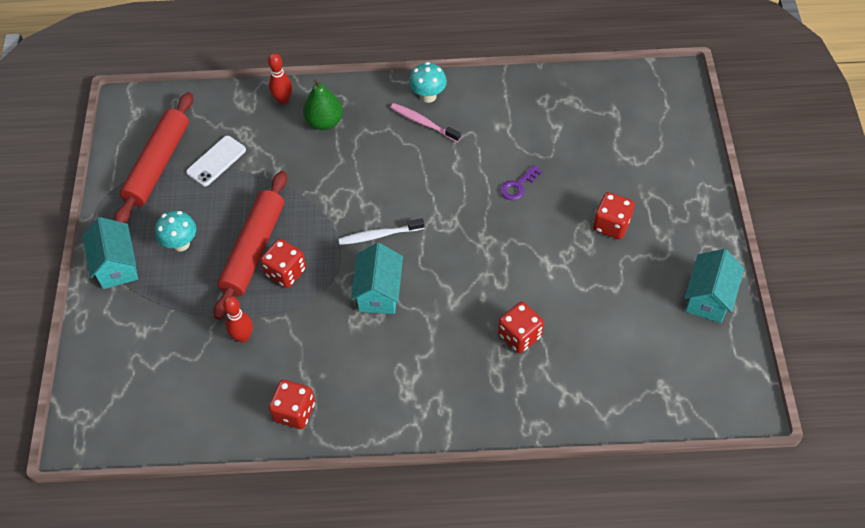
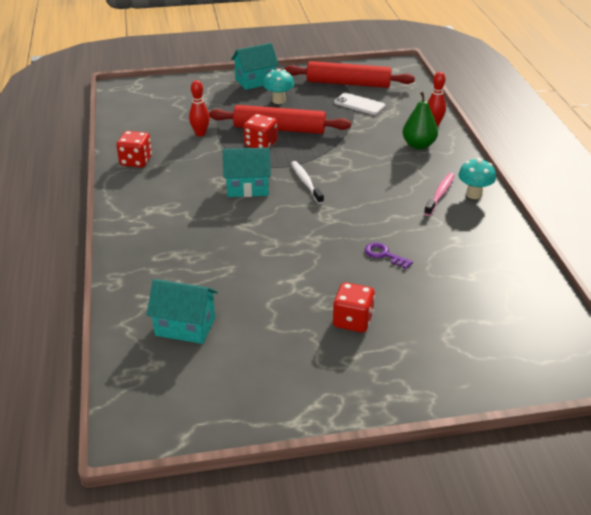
camera: 80 degrees right, 20 degrees down
red dice [498,302,544,353] -> none
turquoise house [685,249,744,323] -> turquoise house moved to [147,279,218,344]

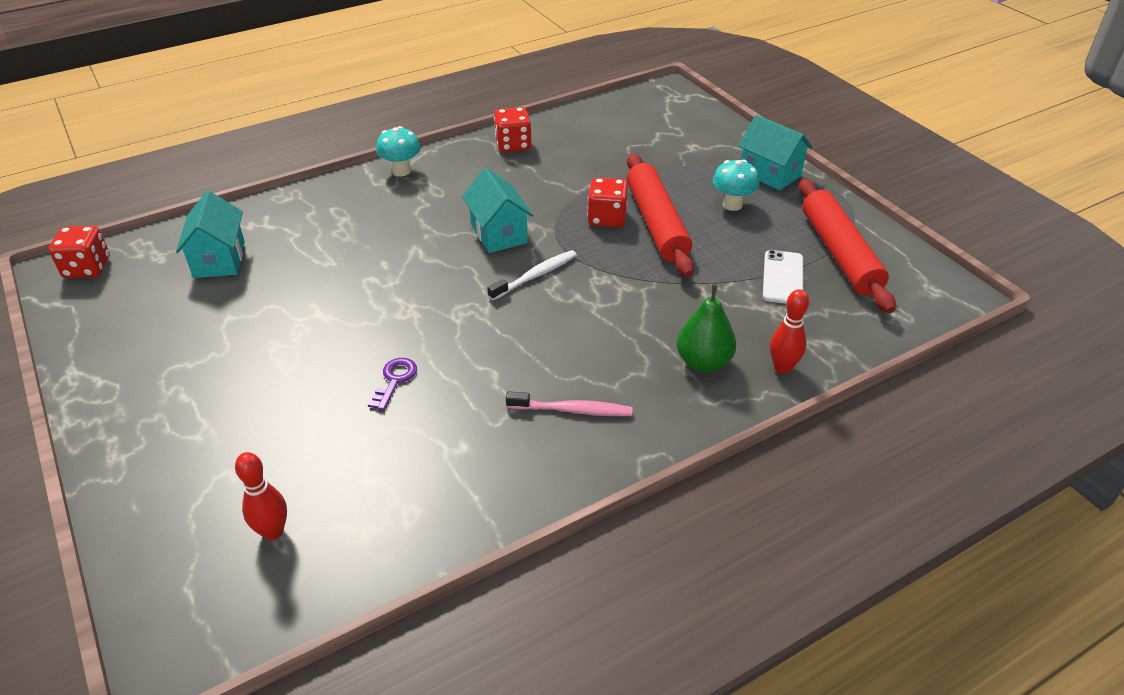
camera: 70 degrees right, 5 degrees up
red bowling pin [189,80,210,136] -> red bowling pin moved to [235,452,287,540]
red dice [333,282,375,332] -> red dice moved to [49,226,110,278]
turquoise mushroom [458,158,496,199] -> turquoise mushroom moved to [376,126,421,176]

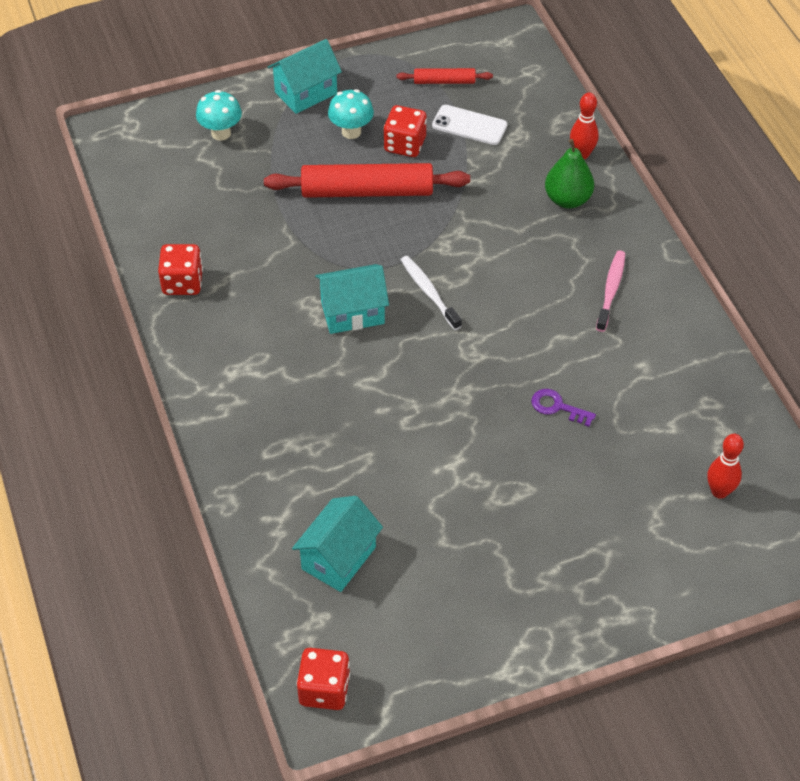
camera: 80 degrees left, 10 degrees up
turquoise house [176,191,245,278] -> turquoise house turned 60 degrees counterclockwise [292,496,383,592]
turquoise mushroom [376,126,421,176] -> turquoise mushroom moved to [196,90,242,141]
red dice [587,178,628,227] -> red dice moved to [384,105,427,157]
red rolling pin [799,179,896,313] -> red rolling pin [396,68,493,84], size x0.50

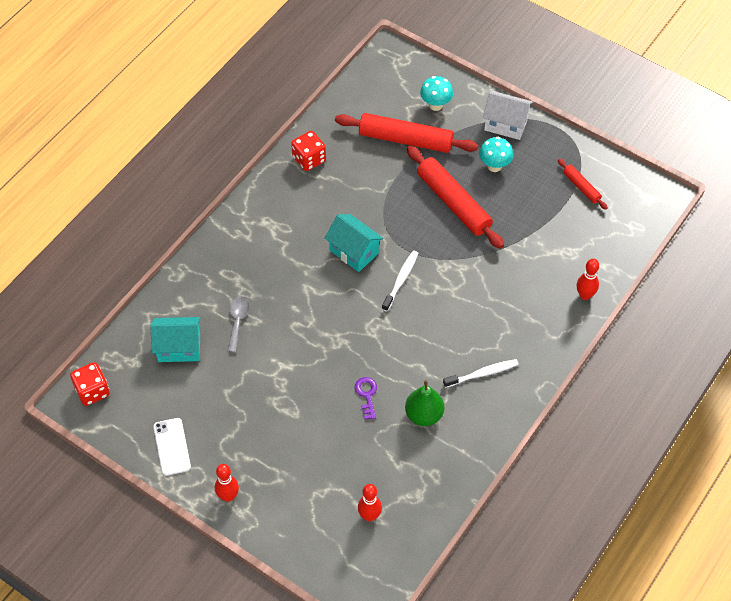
camera: 55 degrees right, 5 degrees up
turquoise house [268,39,342,114] -> white house [483,91,533,140]
red dice [384,105,427,157] -> none
white phone [432,105,507,145] -> white phone moved to [153,418,191,476]
green pear [545,139,594,209] -> green pear moved to [405,380,444,426]
pink toothbrush [596,251,626,332] -> white toothbrush [443,359,519,388]
none -> red bowling pin [215,464,239,502]
none -> grey spoon [228,296,250,352]
none -> red rolling pin [335,113,478,153]

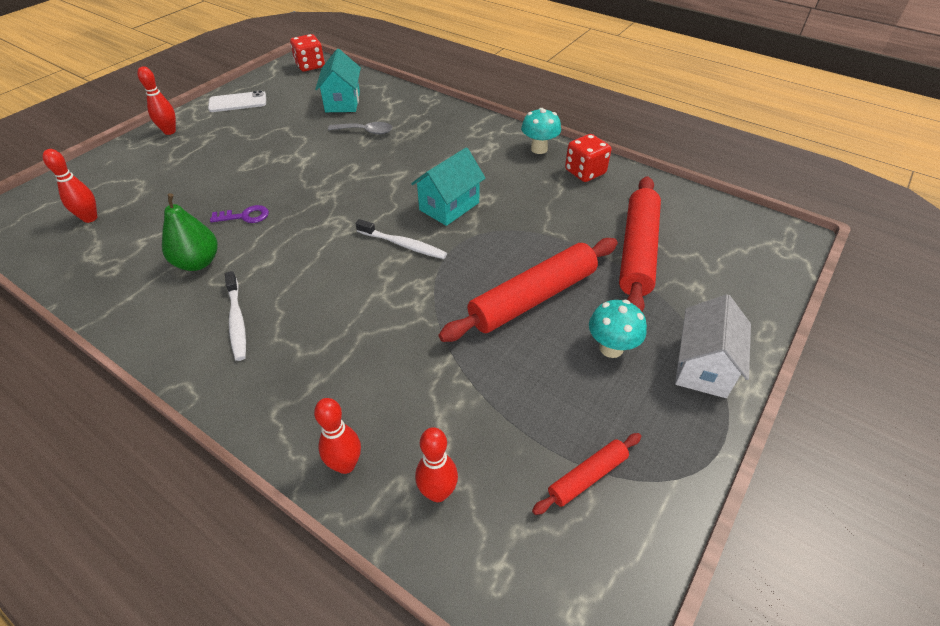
camera: 90 degrees right, 10 degrees down
turquoise mushroom [420,76,453,111] -> turquoise mushroom moved to [521,108,561,154]
none -> red bowling pin [415,427,458,502]

